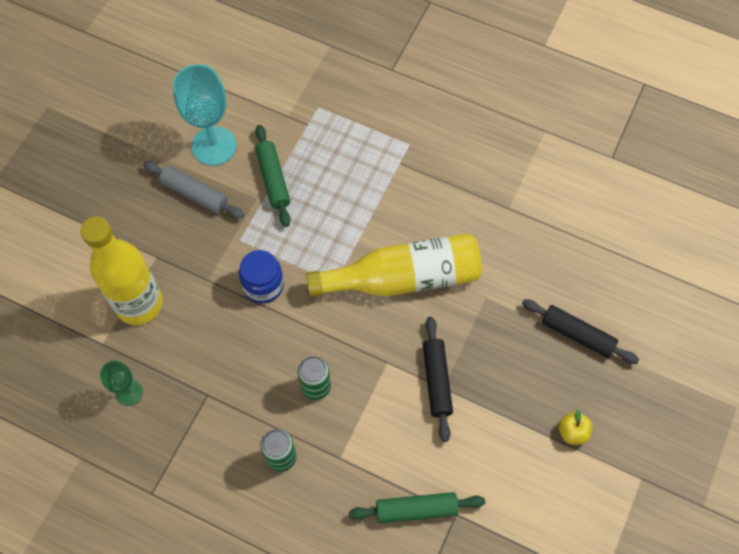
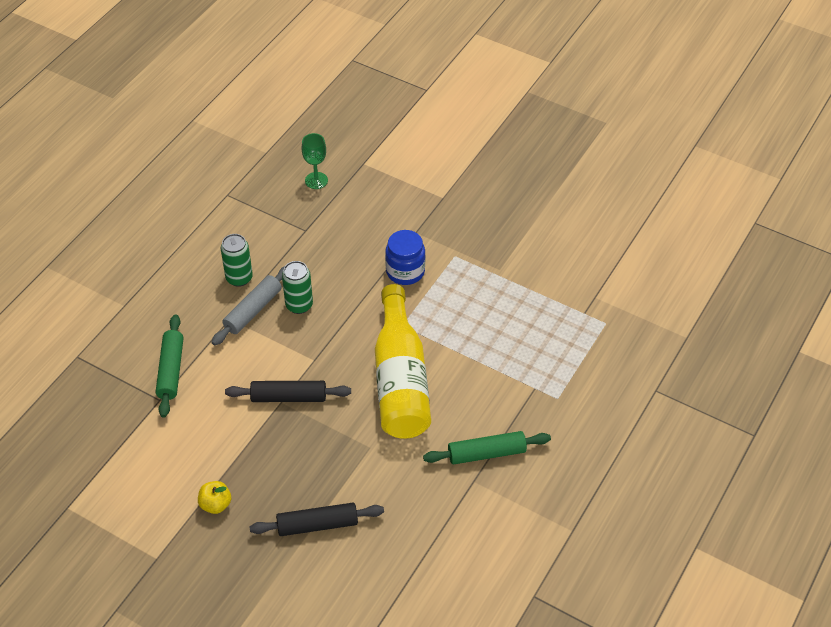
camera: 95 degrees right, 15 degrees down
yellow bottle [80,216,163,325] -> none
grey rolling pin [143,161,244,218] -> grey rolling pin moved to [211,266,285,345]
turquoise goblet [173,64,237,166] -> none
green rolling pin [255,125,291,227] -> green rolling pin moved to [423,431,551,464]
black rolling pin [522,299,639,364] -> black rolling pin turned 45 degrees clockwise [250,503,384,536]

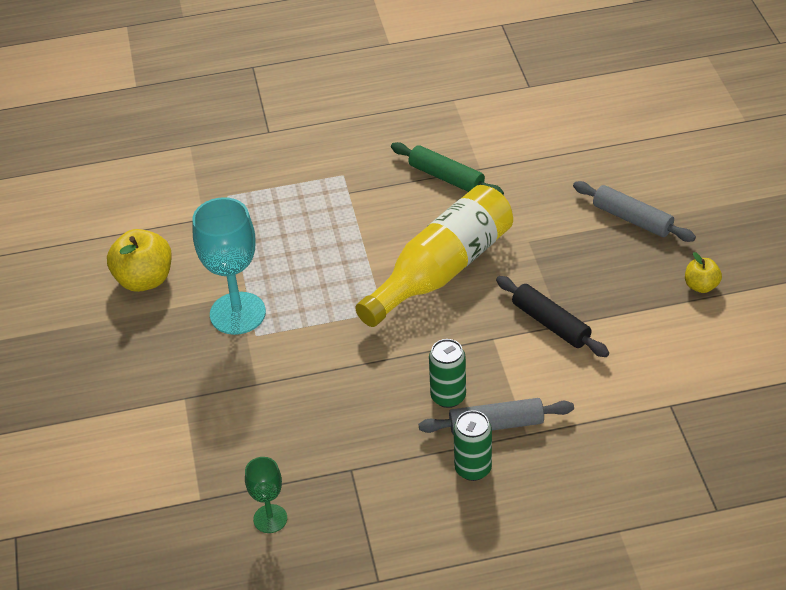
camera: 130 degrees left, 5 degrees down
green rolling pin [156,314,184,418] -> none
black rolling pin [250,503,384,536] -> grey rolling pin [573,181,696,242]
blue jar [385,230,425,285] -> none
none -> yellow apple [107,229,172,292]
none -> turquoise goblet [192,197,266,335]

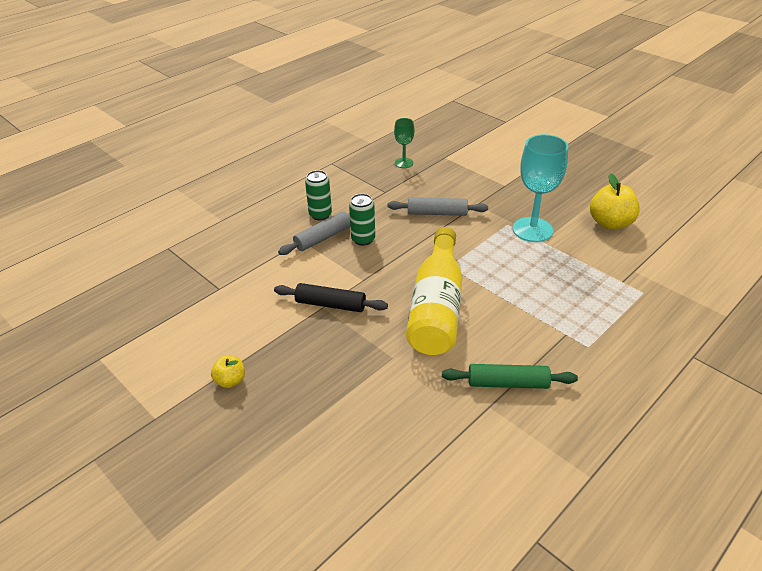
camera: 145 degrees right, 5 degrees down
grey rolling pin [573,181,696,242] -> grey rolling pin moved to [387,197,488,216]

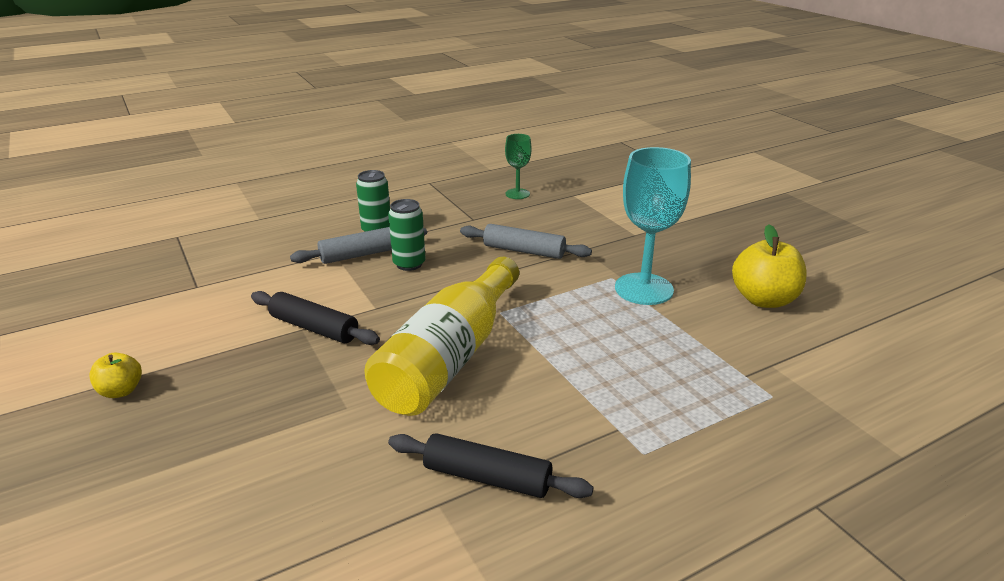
camera: 15 degrees right, 10 degrees down
green rolling pin [442,364,578,389] -> black rolling pin [388,433,594,498]

